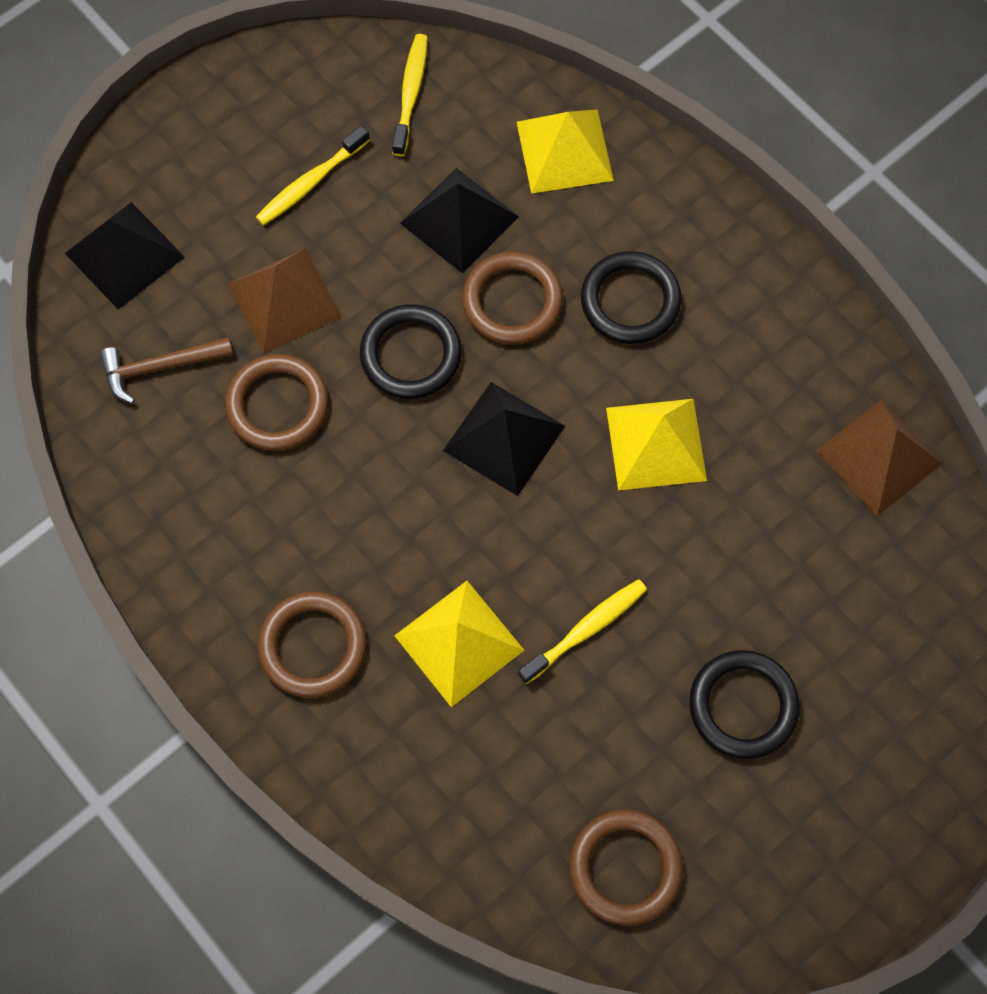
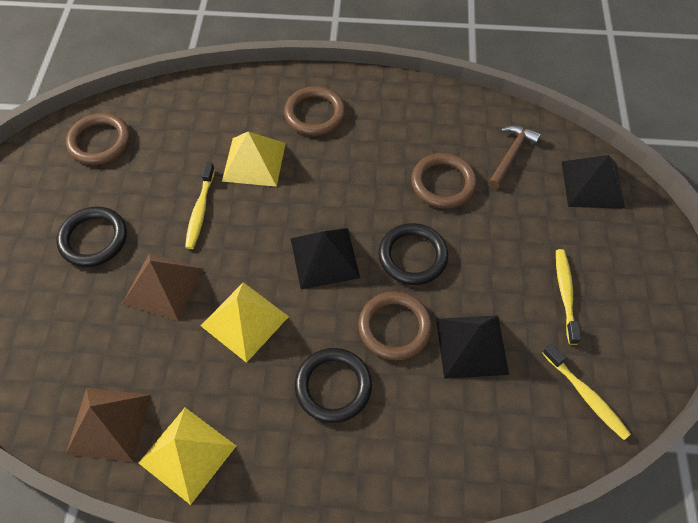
camera: 135 degrees right, 10 degrees down
brown pyramid [228,249,342,353] -> brown pyramid moved to [122,253,203,321]
yellow pyramid [517,109,614,194] -> yellow pyramid moved to [139,408,236,505]

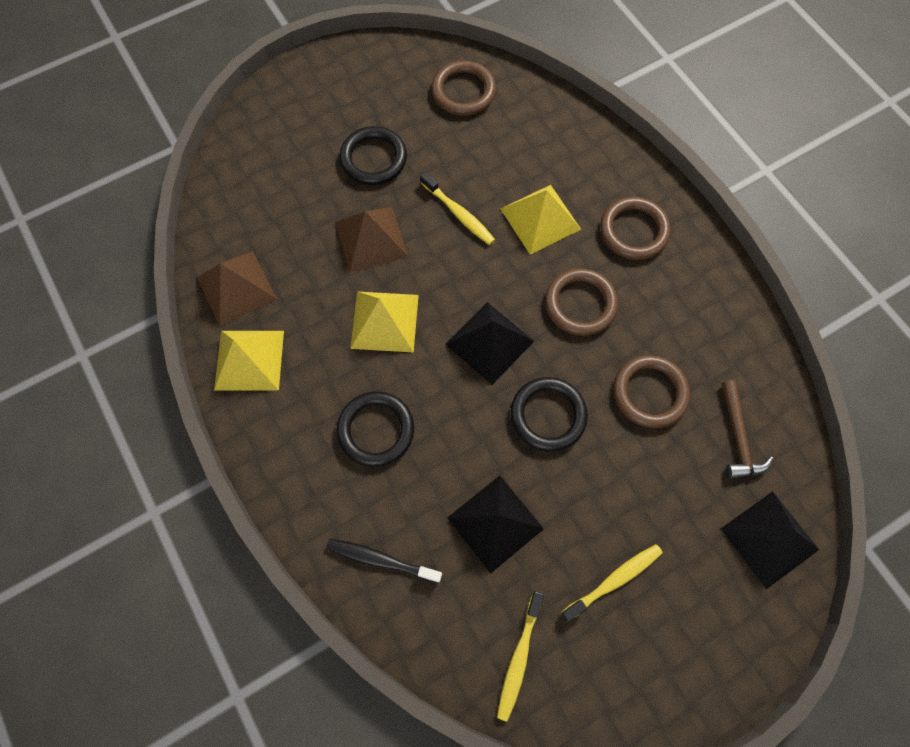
camera: 55 degrees right, 10 degrees up
yellow toothbrush [185,162,215,249] -> yellow toothbrush turned 105 degrees counterclockwise [420,172,495,245]
brown ring [358,291,432,360] -> brown ring moved to [545,268,618,336]
brown hammer [488,125,541,189] -> brown hammer turned 90 degrees clockwise [722,380,773,479]
none -> black toothbrush [326,539,442,583]

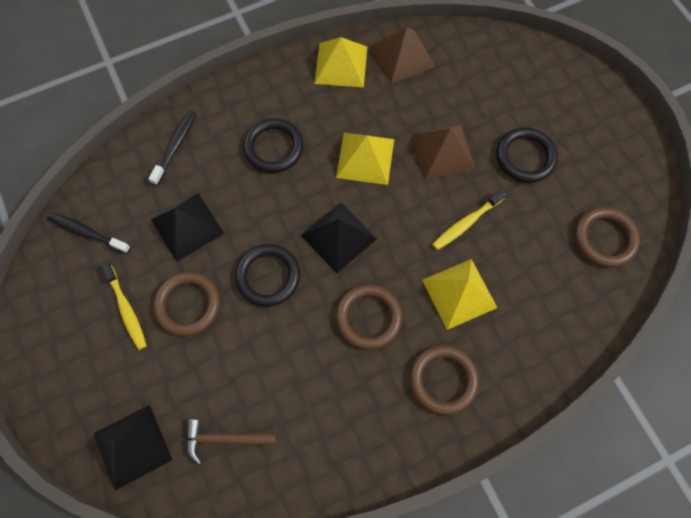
camera: 95 degrees right, 0 degrees up
yellow toothbrush [497,591,544,722] -> black toothbrush [47,213,131,254]
brown ring [614,355,690,428] -> brown ring moved to [153,272,220,336]

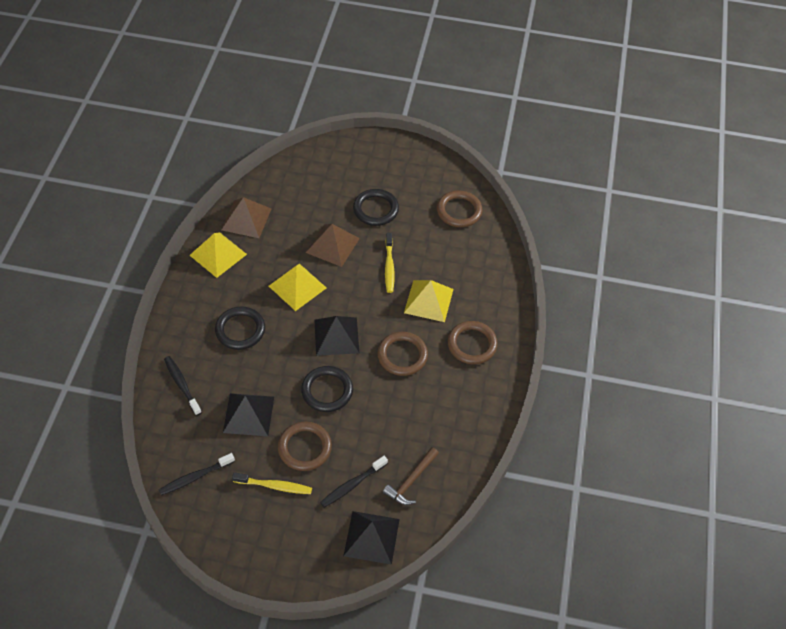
camera: 55 degrees left, 15 degrees down
none -> black toothbrush [320,456,388,508]

